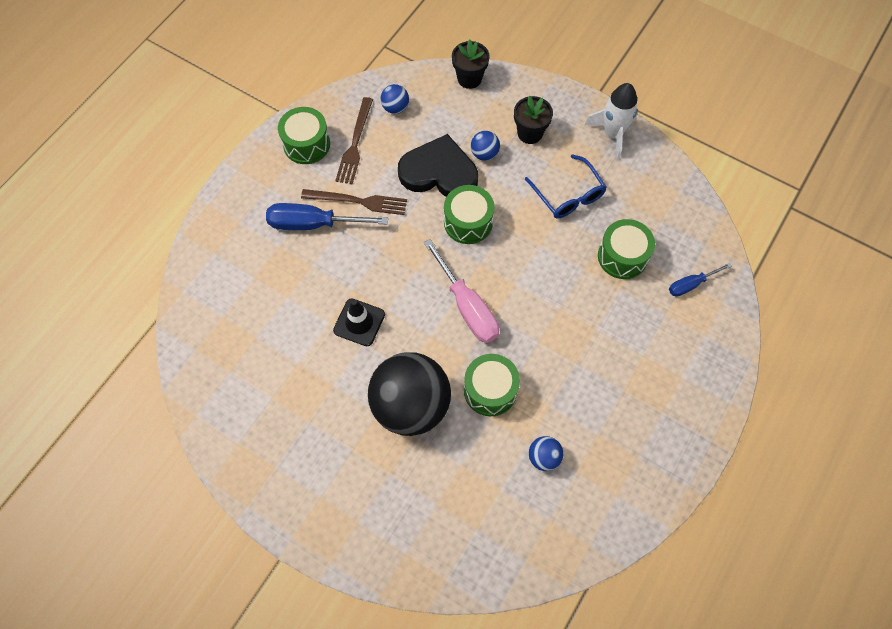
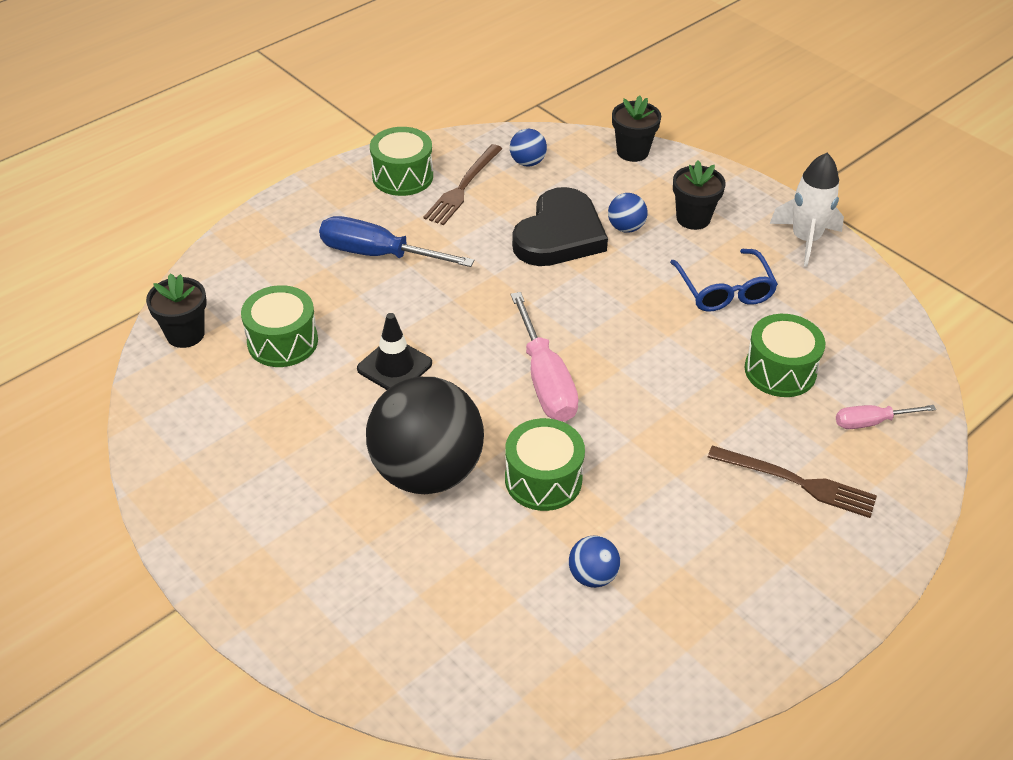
camera: 15 degrees right, 20 degrees down
brown fork [301,189,407,215] -> brown fork moved to [707,445,877,518]
black heart [398,134,478,197] -> black heart turned 90 degrees clockwise [512,187,608,266]
green drum [444,185,494,244] -> green drum moved to [241,285,318,367]
blue screwdriver [669,263,732,297] -> pink screwdriver [836,405,936,429]
none -> black flower pot [146,273,207,348]

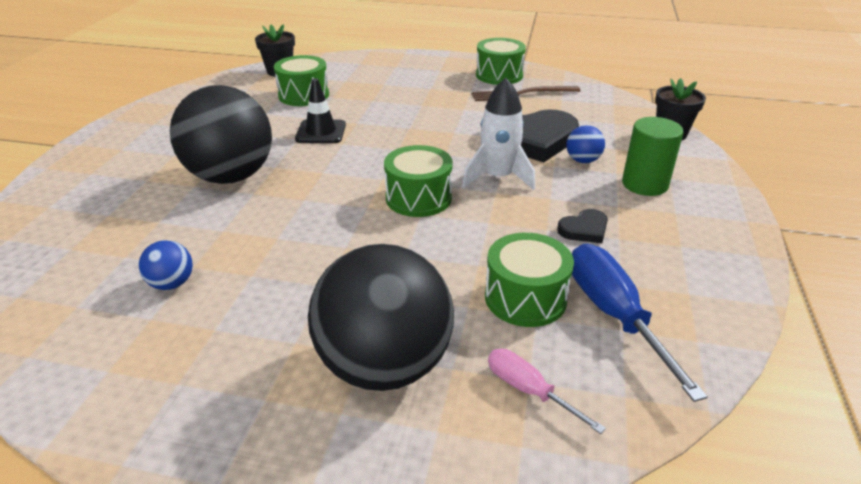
camera: 55 degrees right, 10 degrees down
blue screwdriver [319,216,474,267] -> blue screwdriver moved to [572,244,708,402]
green drum [505,418,585,511] -> green drum moved to [384,145,453,217]
blue ball [510,129,547,167] -> none
pink screwdriver [511,292,579,422] -> none
blue glasses [670,249,778,312] -> black heart [557,209,608,243]
black flower pot [673,161,726,230] -> green cylinder [622,117,684,196]
brown fork [707,445,877,518] -> black ball [308,244,454,391]
white rocket [770,153,844,267] -> white rocket moved to [462,78,535,190]

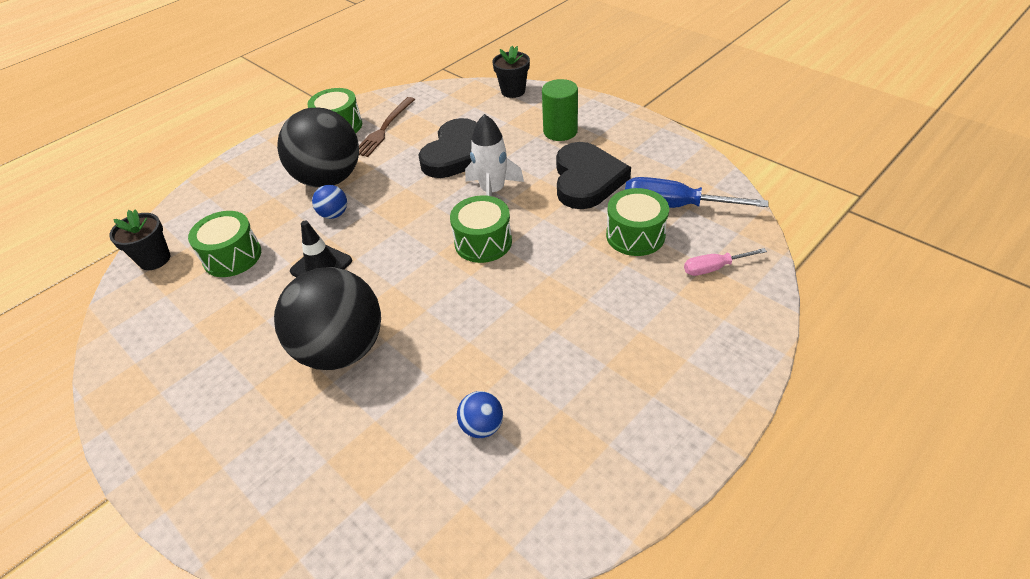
camera: 55 degrees left, 10 degrees up
black ball [308,244,454,391] -> black ball moved to [277,108,359,188]
black heart [557,209,608,243] -> black heart [556,142,631,209], size x2.20
blue ball [566,125,605,163] -> blue ball moved to [312,185,347,219]

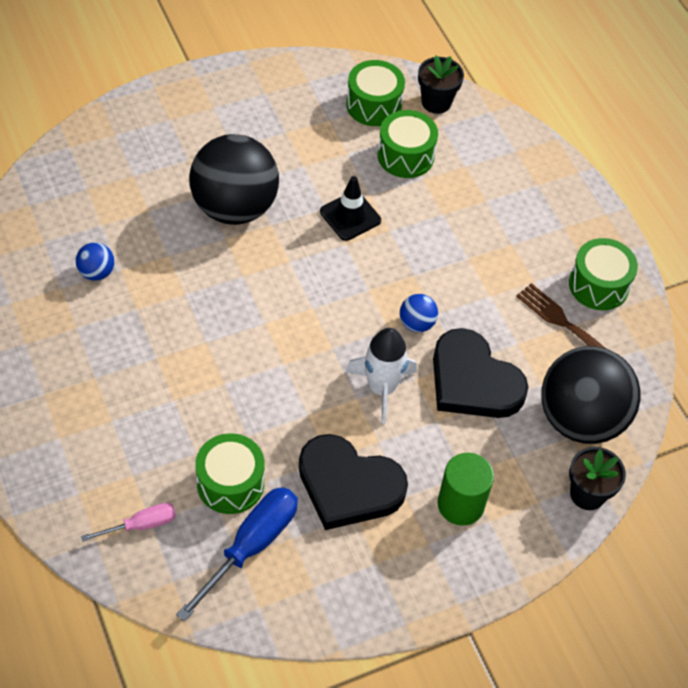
camera: 105 degrees right, 10 degrees up
black ball [277,108,359,188] -> black ball moved to [541,346,640,444]
blue ball [312,185,347,219] -> blue ball moved to [400,294,438,332]
green drum [450,195,512,263] -> green drum moved to [346,60,405,126]
pink screwdriver [684,248,767,276] -> pink screwdriver turned 60 degrees clockwise [81,503,176,542]

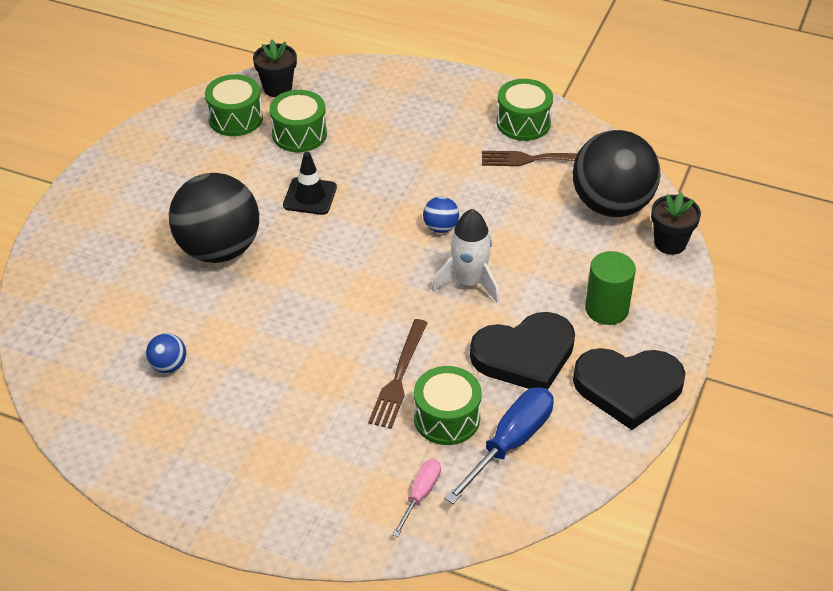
camera: 40 degrees left, 10 degrees down
blue screwdriver [176,487,298,622] -> blue screwdriver turned 45 degrees clockwise [445,387,554,504]
black heart [433,328,528,418] -> black heart moved to [573,348,685,430]
none -> brown fork [368,319,428,429]

